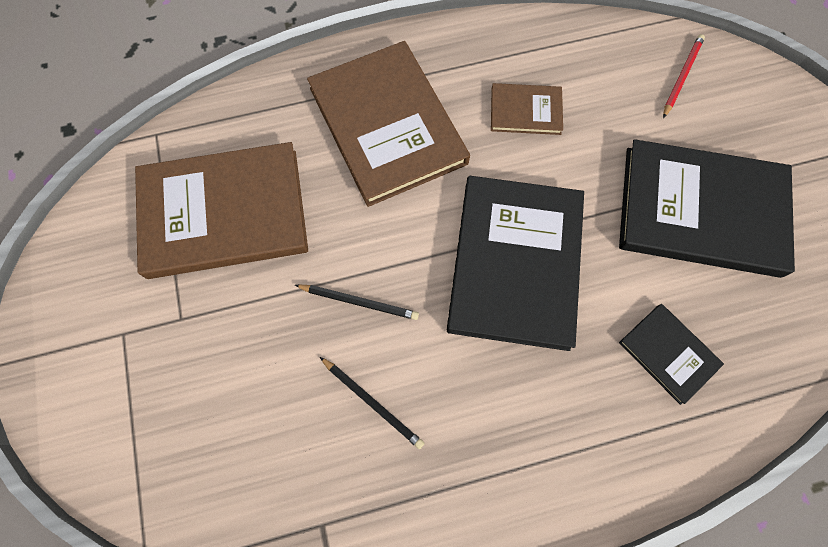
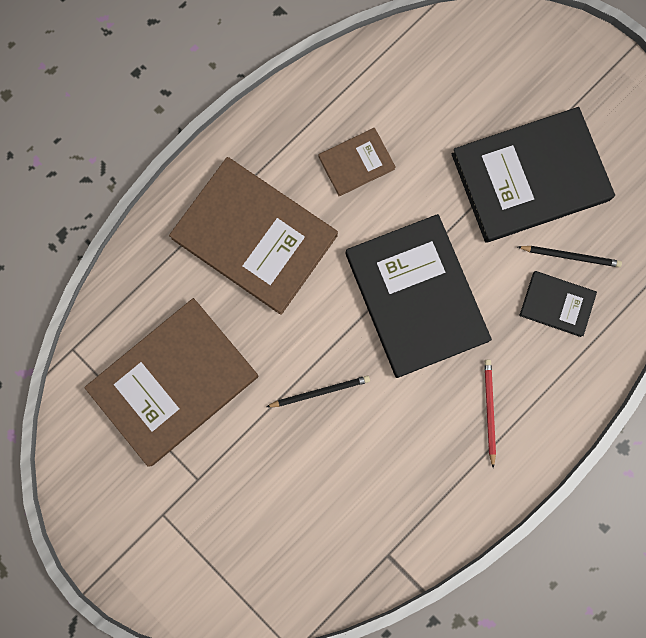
camera: 30 degrees left, 10 degrees up
black pencil [320,357,425,449] -> black pencil moved to [518,246,622,267]
red pencil [663,34,705,118] -> red pencil moved to [484,359,496,468]

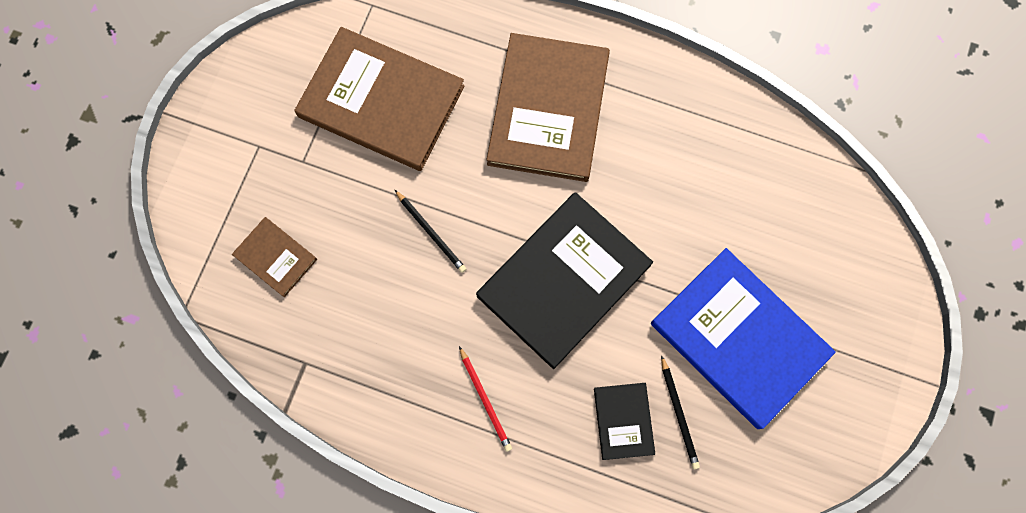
camera: 65 degrees right, 5 degrees down
brown book [318,128,396,196] -> brown book moved to [232,217,317,297]
black book [452,107,615,243] -> blue book [651,248,836,429]
red pencil [484,359,496,468] -> red pencil turned 90 degrees clockwise [459,346,512,452]

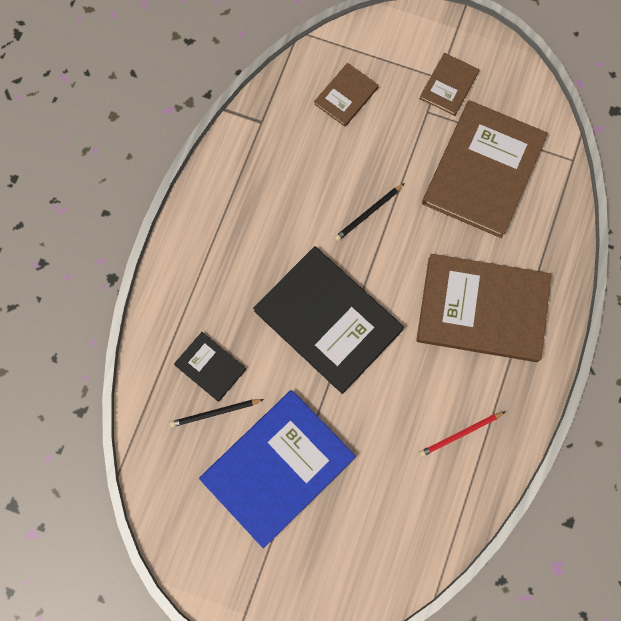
camera: 90 degrees right, 0 degrees up
red pencil [459,346,512,452] -> red pencil moved to [419,411,506,457]
black book [594,383,655,460] -> black book turned 45 degrees clockwise [174,332,246,402]
none -> brown book [420,53,479,116]

